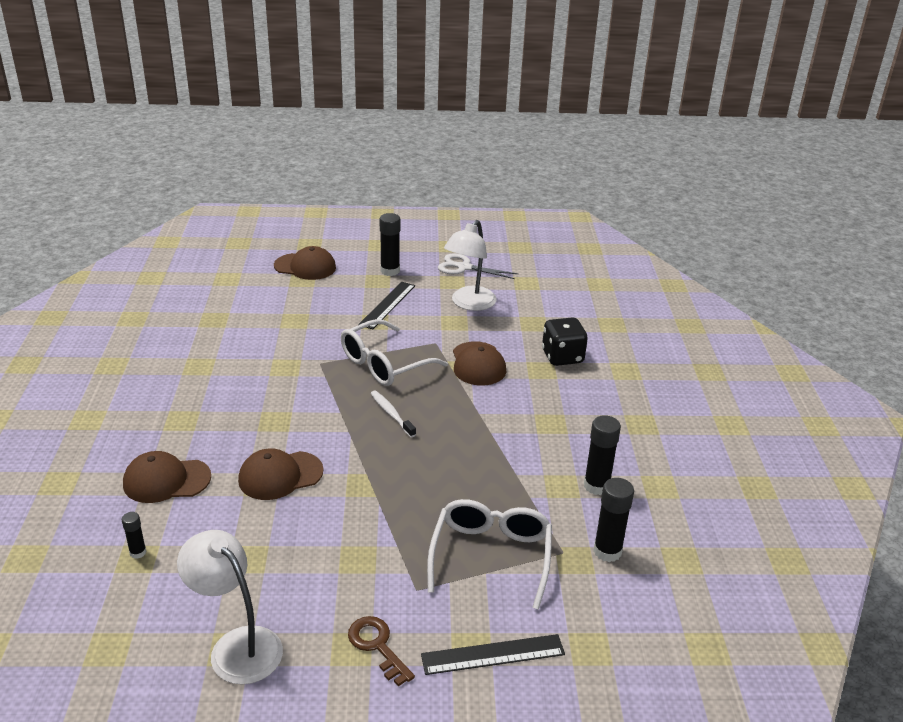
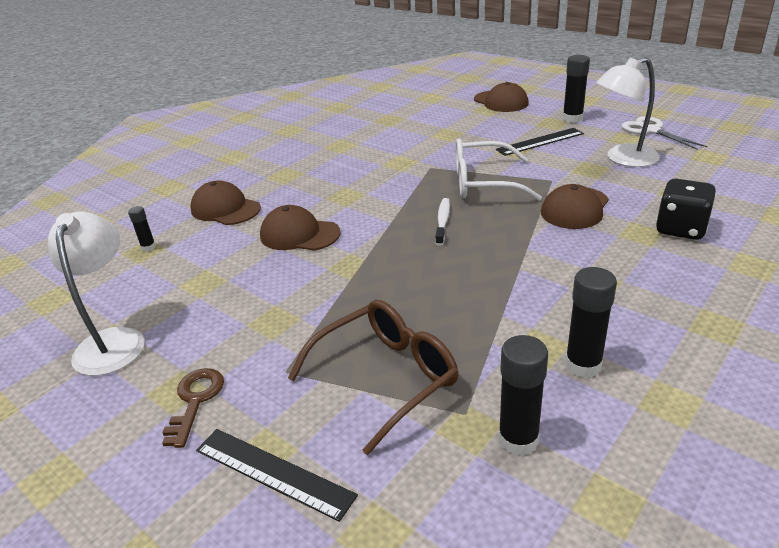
camera: 45 degrees right, 0 degrees up
white glasses [427,499,552,610] -> brown glasses [288,300,458,455]

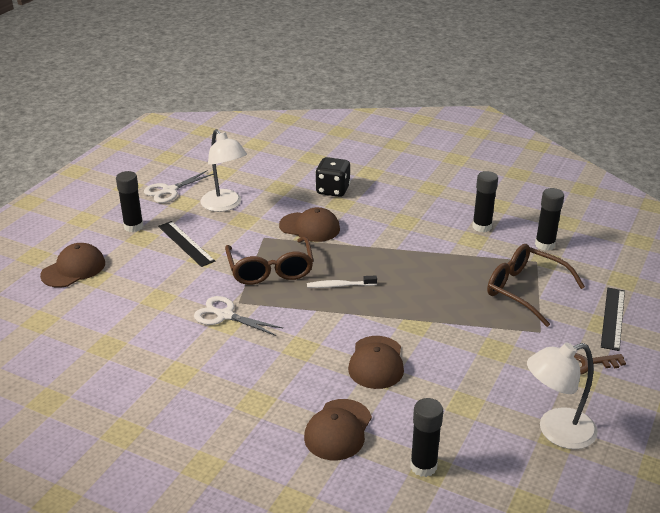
camera: 105 degrees left, 0 degrees up
black glue stick [128,206,156,251] -> black glue stick [410,398,443,477], size x1.81
white glasses [456,139,542,201] -> brown glasses [225,237,314,285]
none -> white scissors [194,296,283,336]

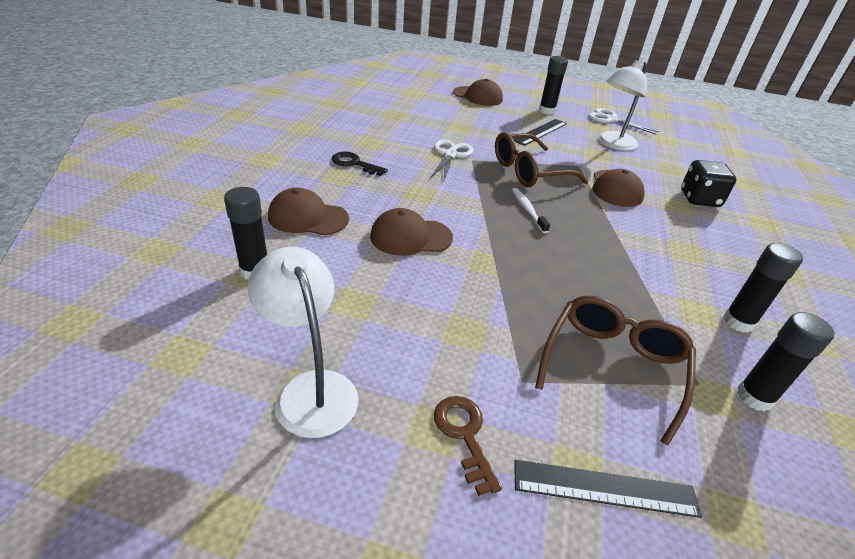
camera: 75 degrees right, 5 degrees up
none -> black key [331,151,388,176]

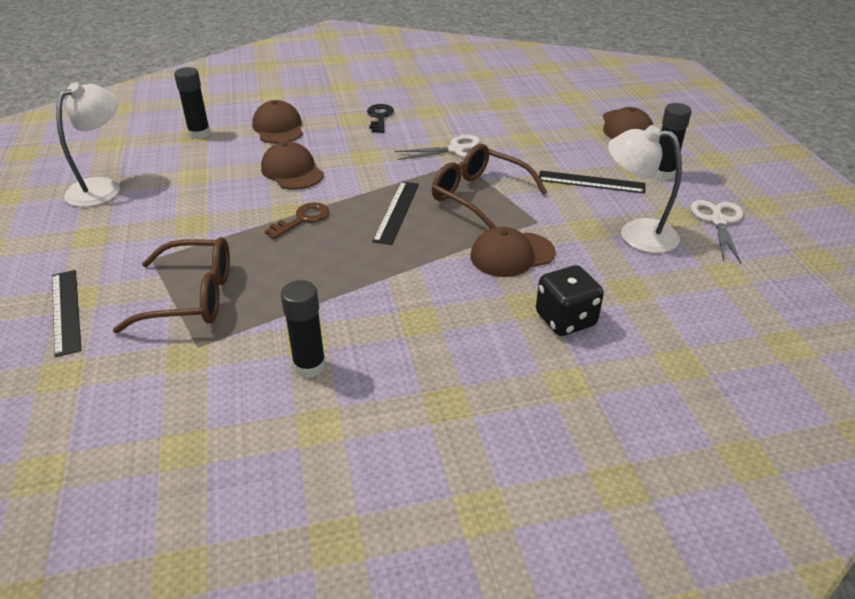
camera: 65 degrees right, 0 degrees up
brown key [434,396,502,496] -> brown key moved to [265,202,329,239]
white toothbrush [512,188,550,233] -> black ruler [372,181,419,245]
black glue stick [737,312,834,412] -> none

